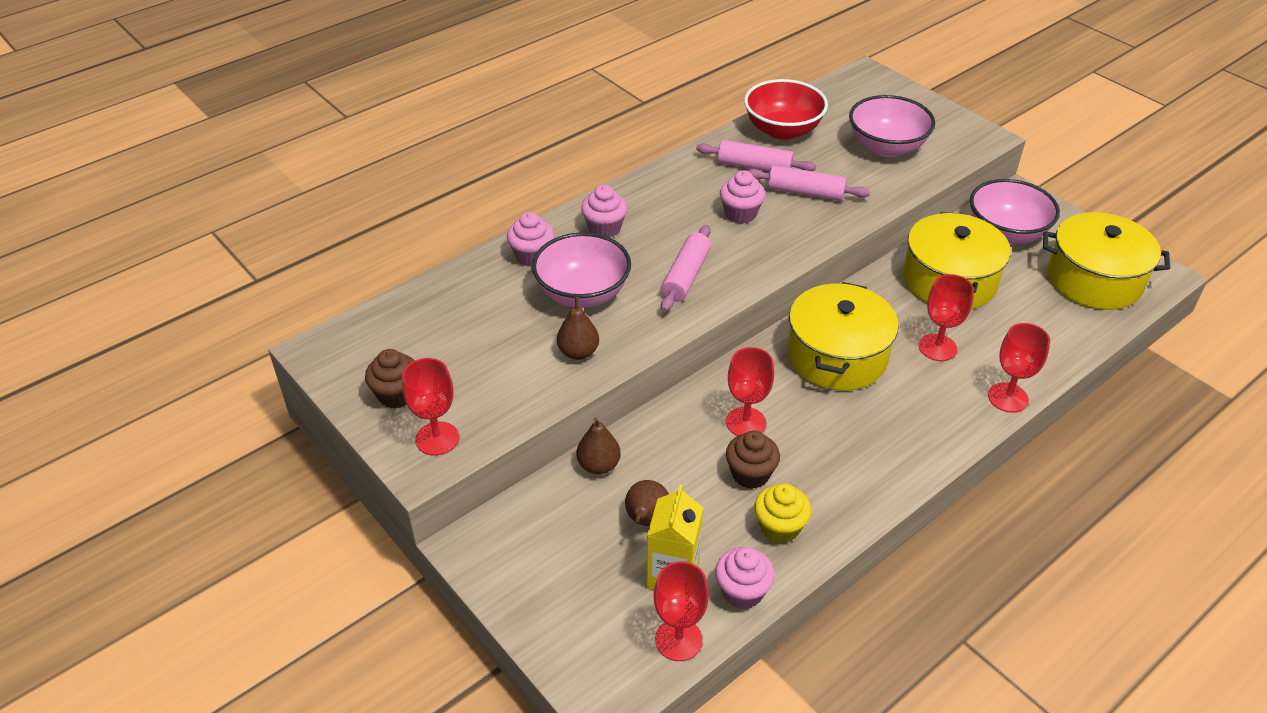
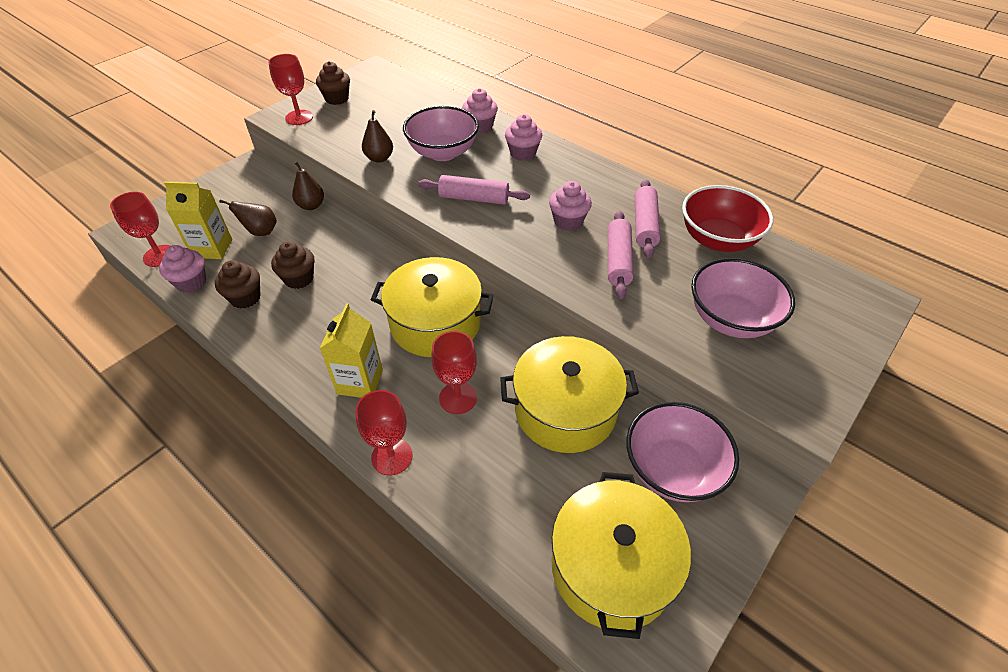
camera: 80 degrees right, 5 degrees up
red goblet [726,347,774,436] -> none
yellow cupcake [754,483,811,544] -> brown cupcake [215,260,261,308]
none -> yellow carton [319,303,383,398]

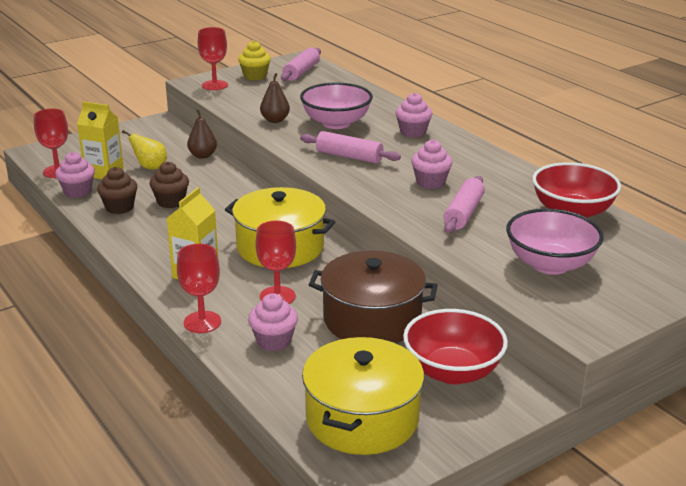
camera: 15 degrees right, 20 degrees down
brown pear [219,199,277,236] -> yellow pear [122,130,167,170]
brown cupcake [316,61,350,105] -> yellow cupcake [238,41,271,80]
pink cupcake [462,88,498,133] -> pink cupcake moved to [248,293,298,351]
yellow pot [500,336,639,453] -> brown pot [309,250,438,342]
pink bowl [626,402,739,502] -> red bowl [403,309,508,384]
pink rolling pin [635,179,660,258] -> pink rolling pin moved to [281,48,321,81]

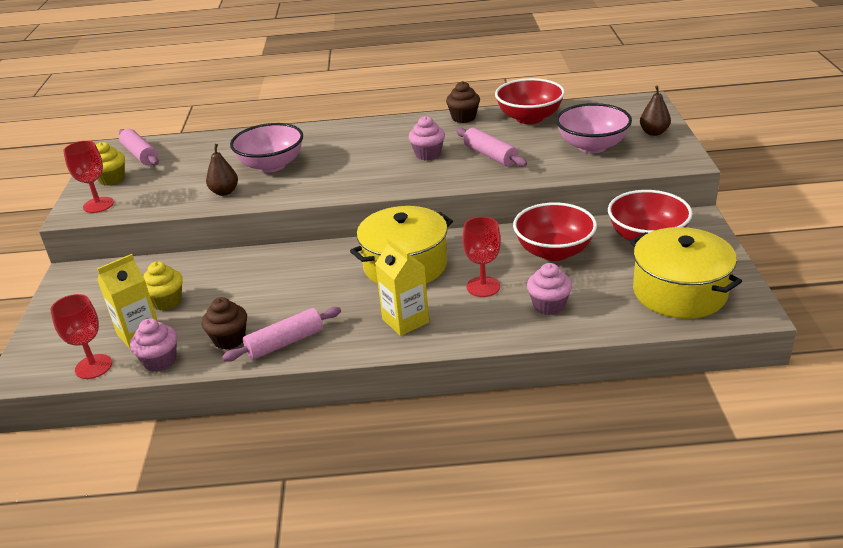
camera: 55 degrees left, 5 degrees up
yellow pear [122,130,167,170] -> yellow cupcake [144,261,183,311]
brown cupcake [150,161,189,208] -> brown cupcake moved to [446,81,480,123]
red goblet [177,244,221,333] -> none
brown pear [187,109,217,159] -> brown pear moved to [640,86,671,136]
pink rolling pin [300,131,401,164] -> pink rolling pin moved to [222,307,341,362]
brown pot [309,250,438,342] -> red bowl [513,202,597,261]
pink cupcake [396,93,432,138] -> none

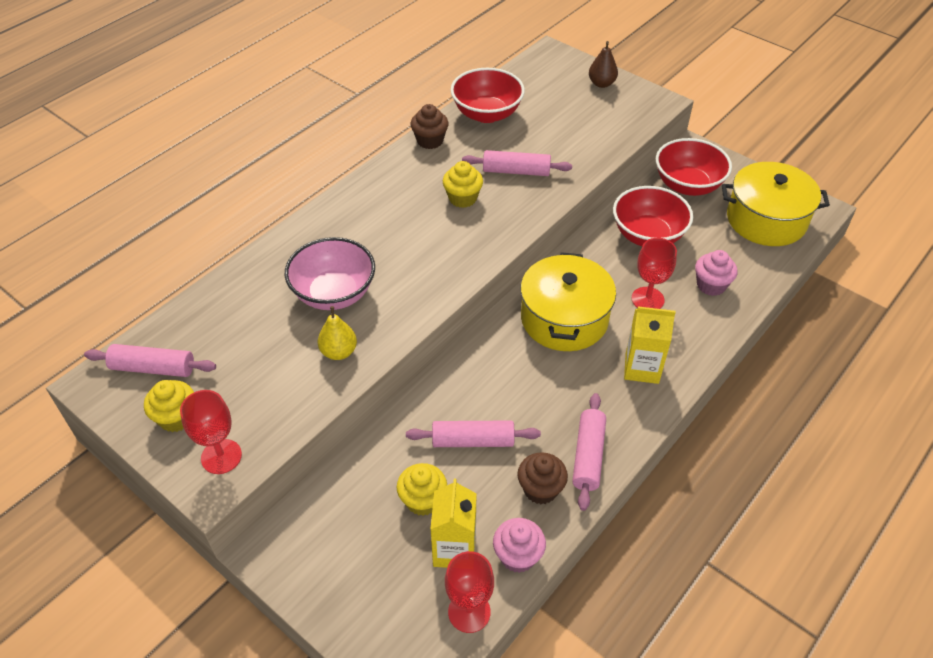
camera: 50 degrees left, 15 degrees up
brown pear [206,144,238,196] -> yellow pear [318,306,357,360]
pink cupcake [408,116,445,160] -> yellow cupcake [443,161,483,208]
pink bowl [556,103,632,153] -> none
none -> pink rolling pin [406,420,541,447]

